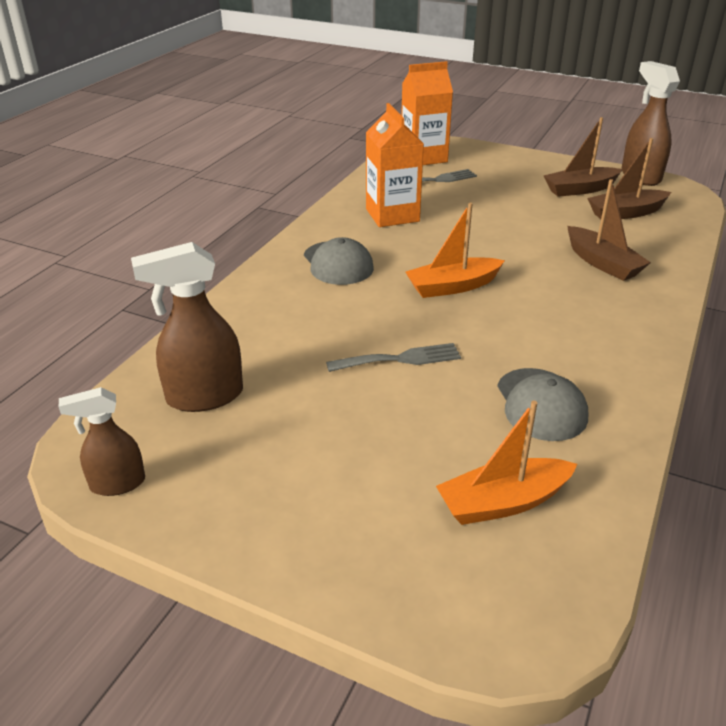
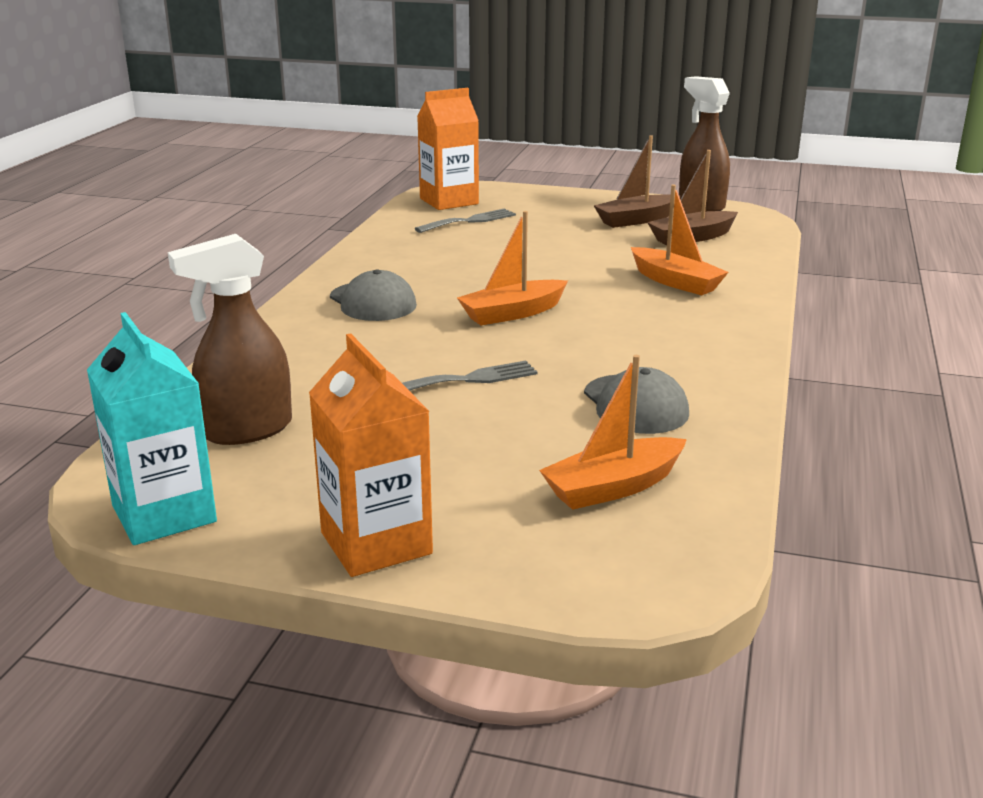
camera: 10 degrees left, 10 degrees down
brown spray bottle [59,387,145,496] -> turquoise carton [87,312,217,545]
orange carton [366,103,424,227] -> orange carton moved to [309,333,433,577]
brown boat [568,179,651,281] -> orange boat [631,184,729,296]

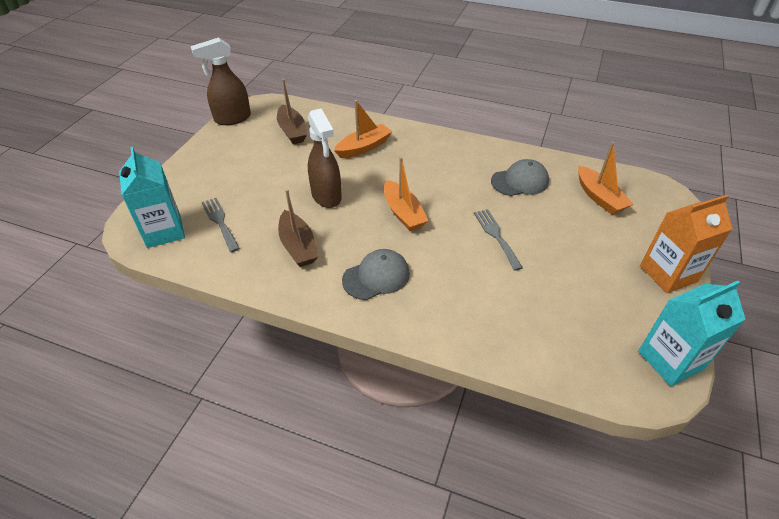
camera: 85 degrees left, 20 degrees up
brown spray bottle [168,234,292,445] -> brown spray bottle moved to [308,108,342,208]
orange carton [417,88,479,210] -> turquoise carton [119,147,185,248]
brown boat [594,135,681,228] -> brown boat moved to [278,189,318,267]

